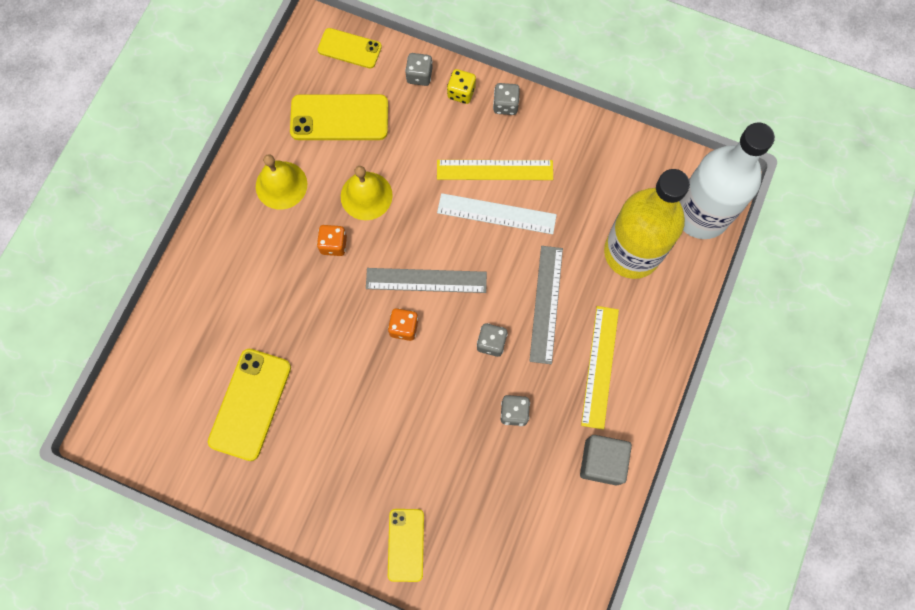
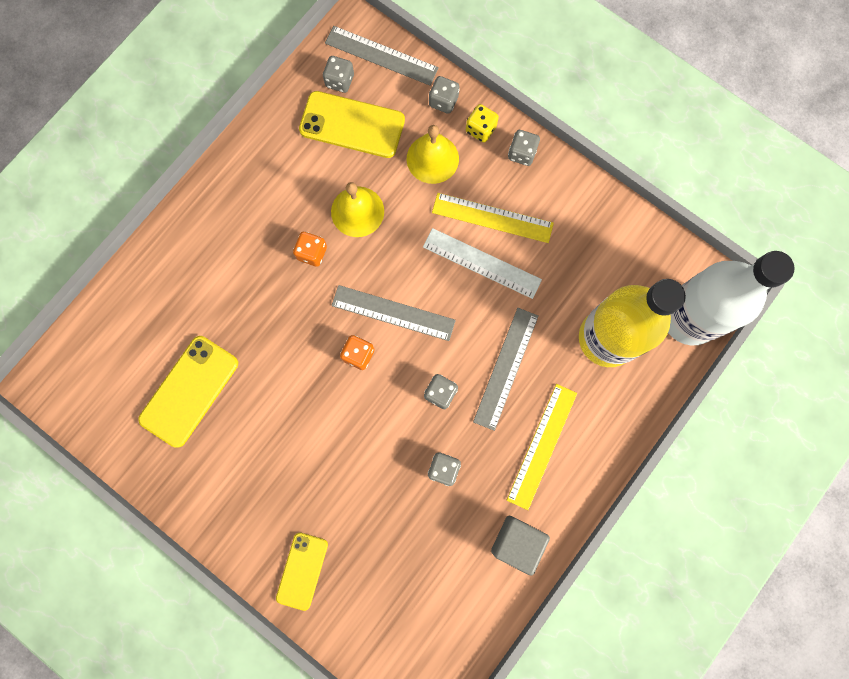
camera: 15 degrees right, 5 degrees up
yellow bell [256,154,307,210] -> yellow bell moved to [407,125,459,184]
yellow phone [317,28,382,69] -> grey ruler [325,26,439,85]
none -> grey dice [323,56,354,93]

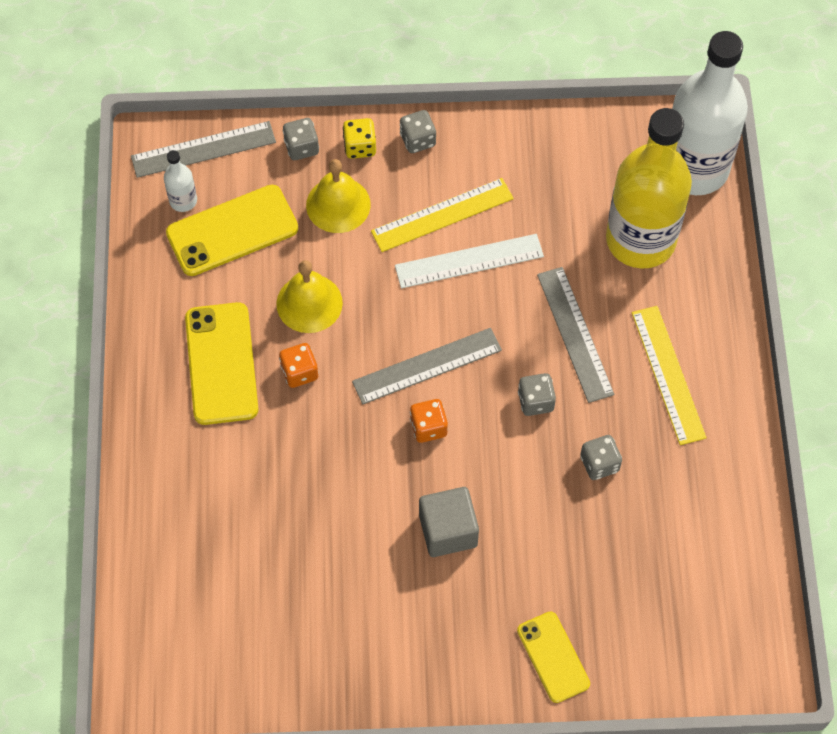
camera: 40 degrees left, 15 degrees down
yellow phone [138,336,238,448] -> yellow phone moved to [185,302,258,425]
grey dice [323,56,354,93] -> white bottle [164,150,197,212]
grey cube [491,516,550,576] -> grey cube moved to [419,487,479,557]

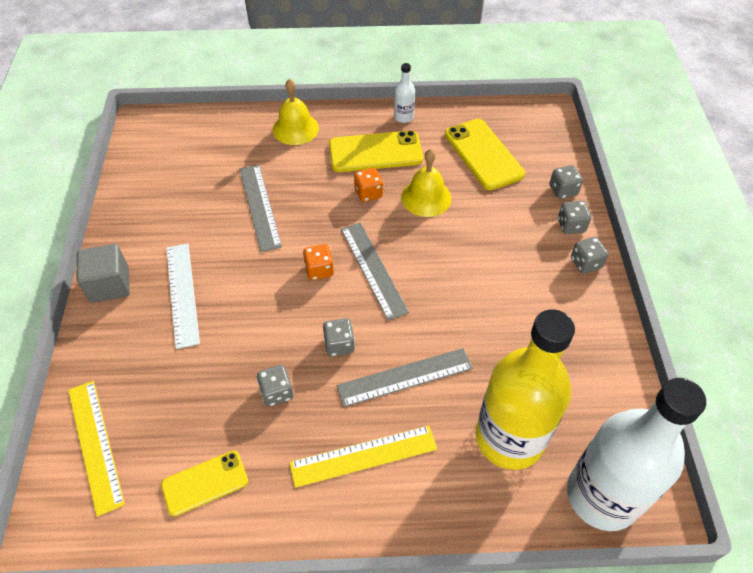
camera: 90 degrees right, 10 degrees down
grey ruler [131,121,276,178] -> grey ruler moved to [240,165,282,252]
white bottle [164,150,197,212] -> white bottle moved to [394,63,415,123]
yellow bell [306,159,371,233] -> yellow bell moved to [273,79,319,145]
yellow dice [343,118,376,159] -> grey dice [558,201,591,234]
yellow ruler [371,178,514,252] -> yellow ruler moved to [68,381,125,517]
white ruler [395,234,544,288] -> white ruler moved to [166,244,200,349]
grey cube [419,487,479,557] -> grey cube moved to [77,244,130,303]
yellow phone [517,611,590,703] -> yellow phone moved to [161,451,248,516]

